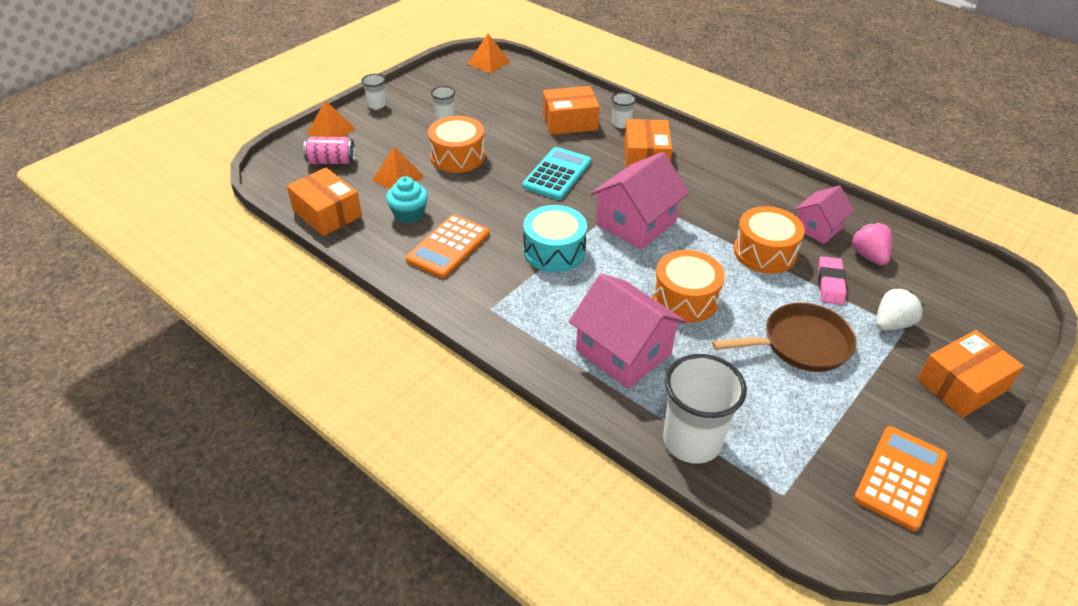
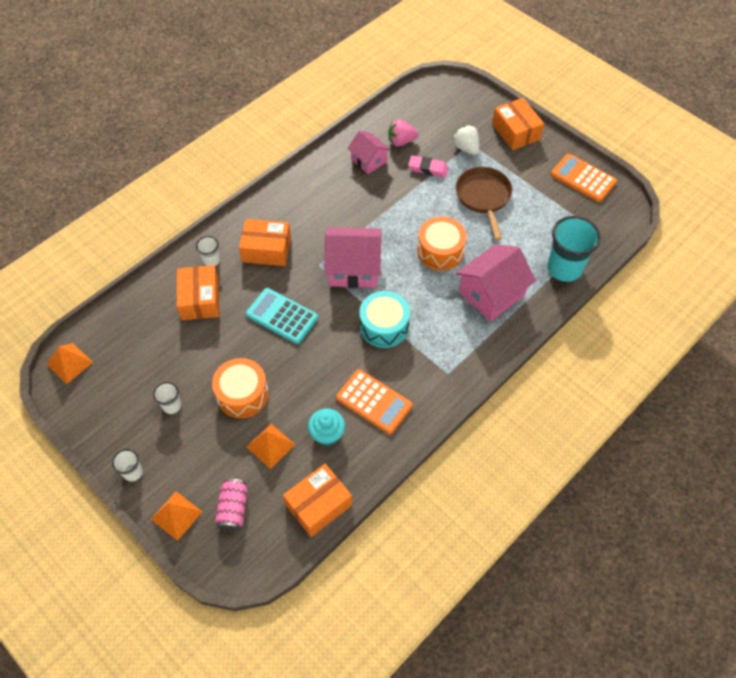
camera: 85 degrees left, 15 degrees up
pink house [590,152,689,249] -> pink house turned 45 degrees counterclockwise [325,227,382,288]
white cup [663,354,747,464] -> turquoise cup [547,216,601,282]
orange drum [734,206,805,274] -> none

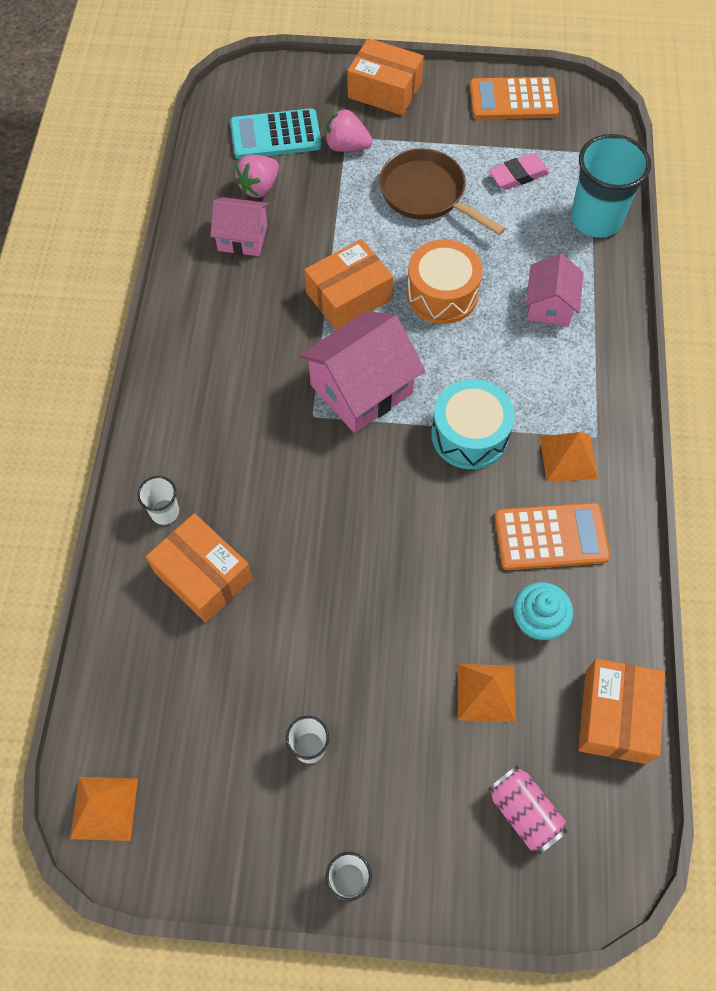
camera: 40 degrees left, 5 degrees up
orange pyramid [151,491,202,541] -> orange pyramid moved to [540,432,598,482]
orange drum [212,358,269,418] -> none
orange box [239,219,291,266] -> orange box moved to [304,239,393,330]
turquoise calculator [246,288,318,344] -> turquoise calculator moved to [230,108,322,159]
pink eraser [408,155,449,178] -> pink eraser moved to [489,153,550,190]
white strawberry [452,125,479,155] -> pink strawberry [325,109,372,152]
pink house [456,244,536,321] -> pink house [526,253,584,326], size x0.61

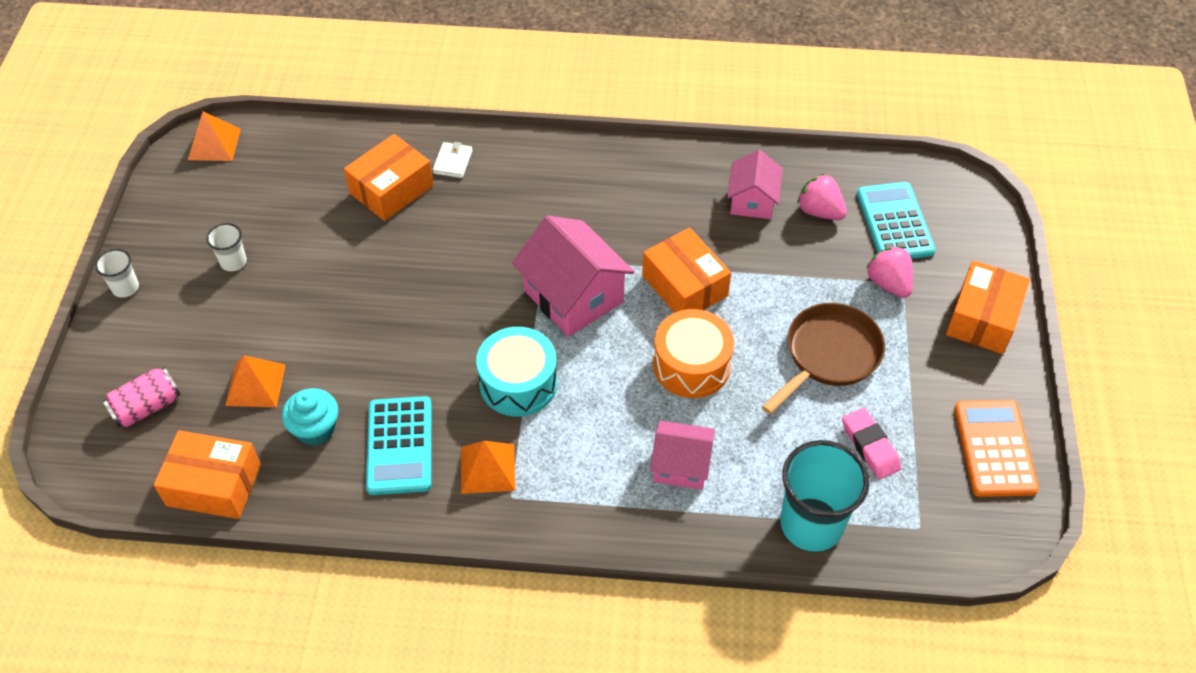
camera: 90 degrees right, 10 degrees down
white cup [137,476,179,525] -> white wallet [433,142,473,178]
pink strawberry [325,109,372,152] -> pink strawberry turned 45 degrees counterclockwise [866,246,913,298]
orange calculator [494,503,610,570] -> turquoise calculator [366,396,432,495]

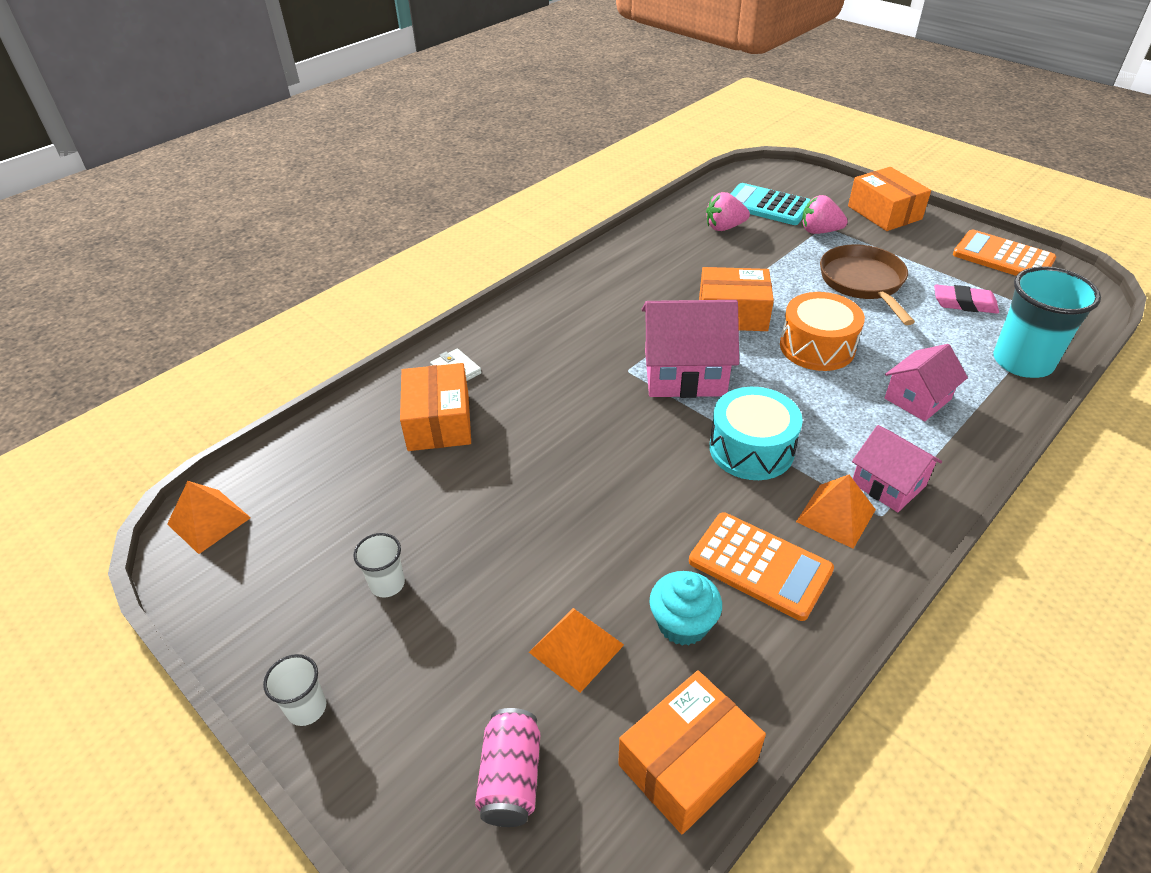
camera: 50 degrees left, 10 degrees down
turquoise calculator [366,396,432,495] -> orange calculator [689,513,834,621]
pink house [727,150,783,219] -> pink house moved to [852,425,942,512]

